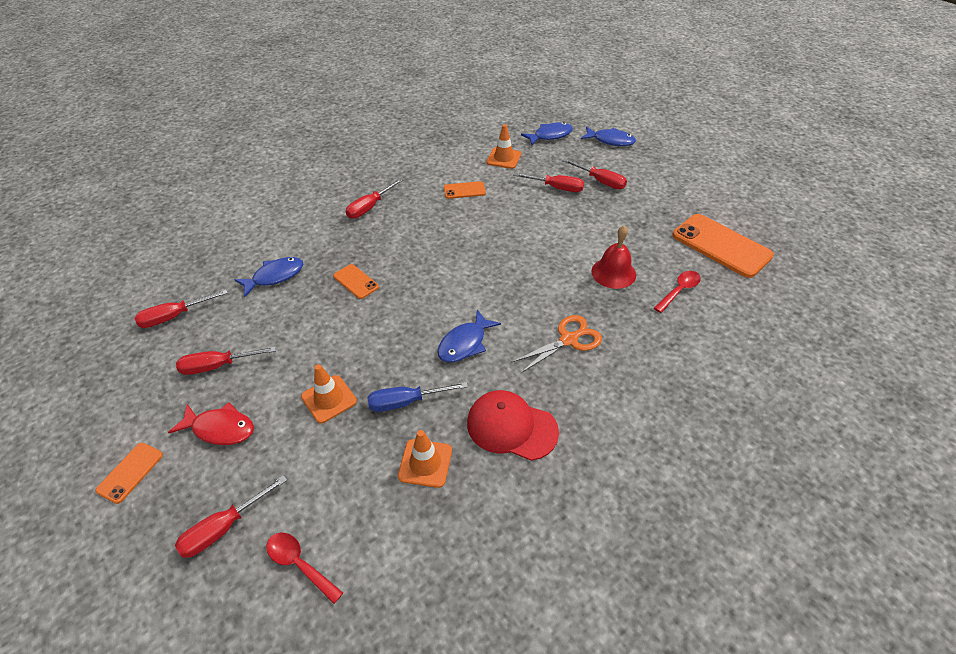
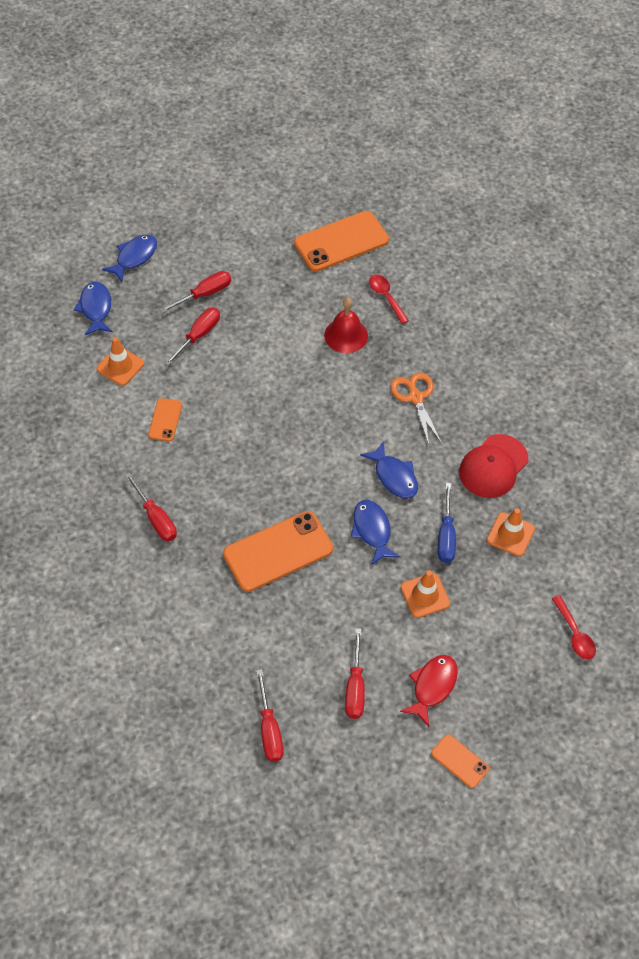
camera: 75 degrees left, 10 degrees up
red screwdriver [175,475,287,558] -> none
blue fish [234,257,303,297] -> blue fish moved to [351,500,400,565]
red spoon [266,533,343,604] -> red spoon turned 75 degrees counterclockwise [552,595,596,660]
orange phone [333,264,379,299] -> orange phone [223,511,333,592], size x2.01

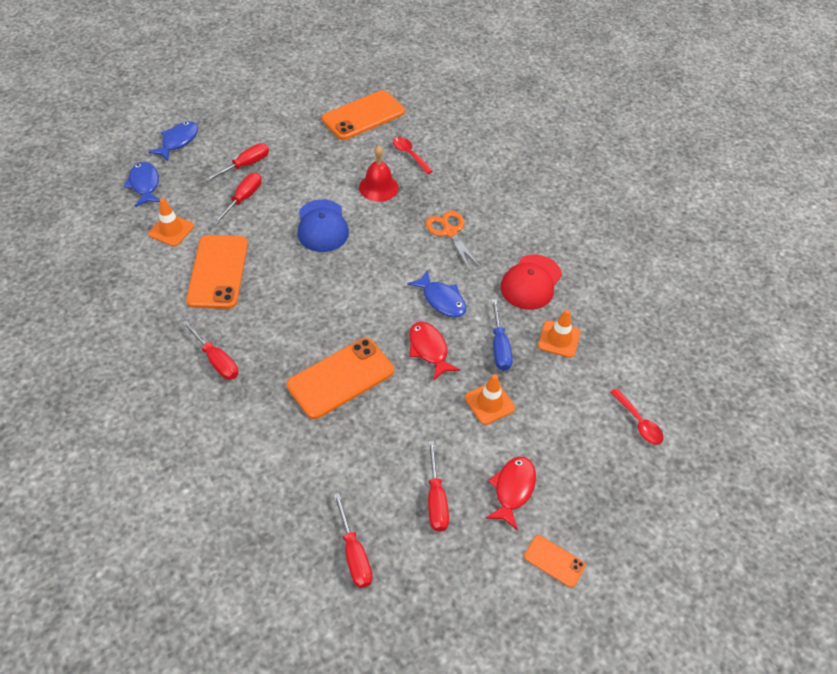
camera: 10 degrees left, 5 degrees down
orange phone [148,398,182,441] -> orange phone [186,235,248,309], size x2.01
blue fish [351,500,400,565] -> red fish [409,322,460,380]
none -> blue cap [297,199,349,252]

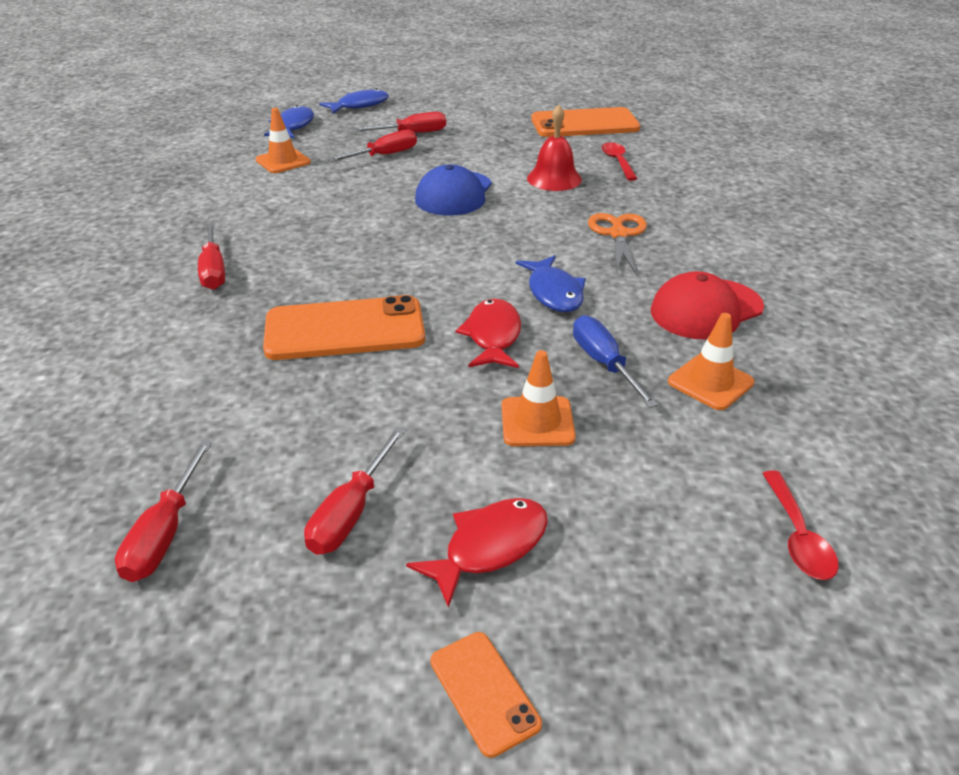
camera: 30 degrees right, 15 degrees down
orange phone [186,235,248,309] -> none
blue screwdriver [491,299,513,371] -> blue screwdriver turned 135 degrees clockwise [573,315,658,408]

